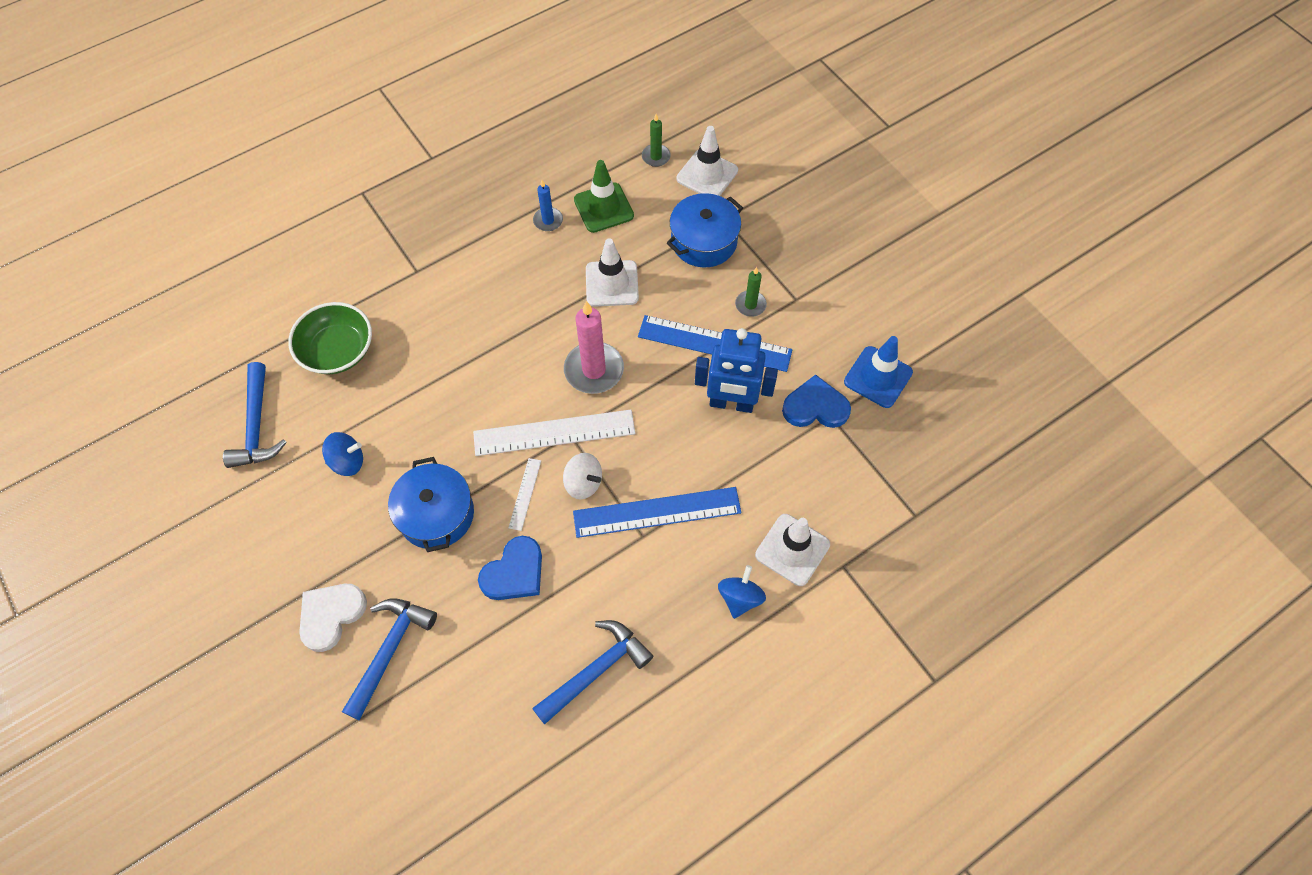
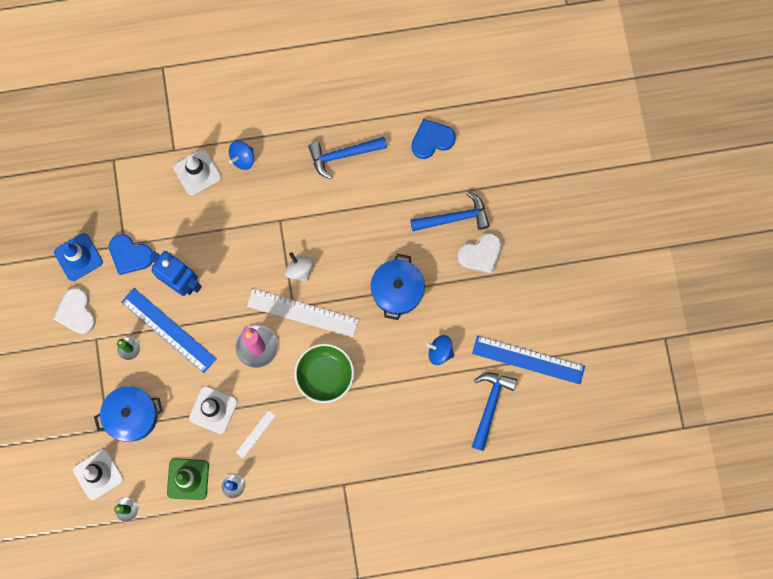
camera: 155 degrees left, 15 degrees up
green bowl [288,302,372,374] -> green bowl moved to [294,343,354,403]
blue hammer [342,598,437,721] -> blue hammer turned 150 degrees counterclockwise [410,191,490,231]
blue heart [478,536,542,600] -> blue heart moved to [411,119,456,159]
white ruler [509,458,541,531] -> white ruler moved to [236,410,276,458]
blue ruler [573,487,741,538] -> blue ruler moved to [472,335,585,384]
none -> white heart [53,288,96,334]

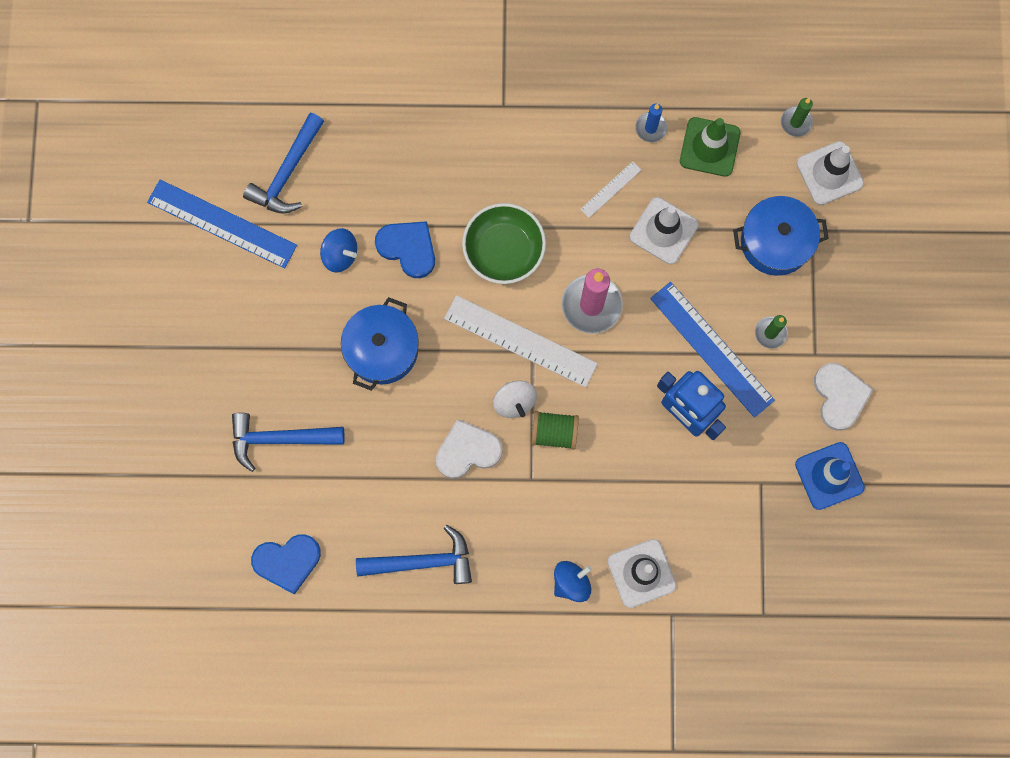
camera: 170 degrees left, 0 degrees up
blue heart [109,234,153,275] -> blue heart moved to [375,221,435,278]
white heart [457,233,502,274] -> white heart moved to [436,419,503,479]
none -> green spool [531,411,579,450]

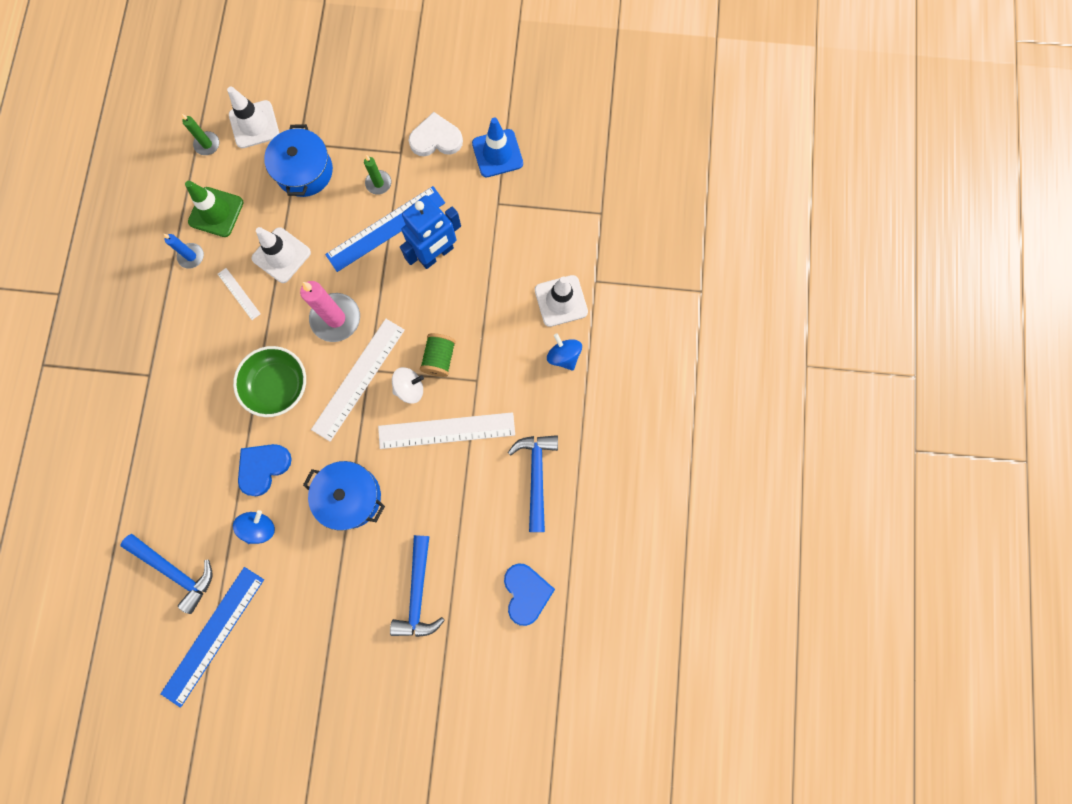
camera: 85 degrees left, 0 degrees up
white heart [436,419,503,479] -> white ruler [378,412,515,449]

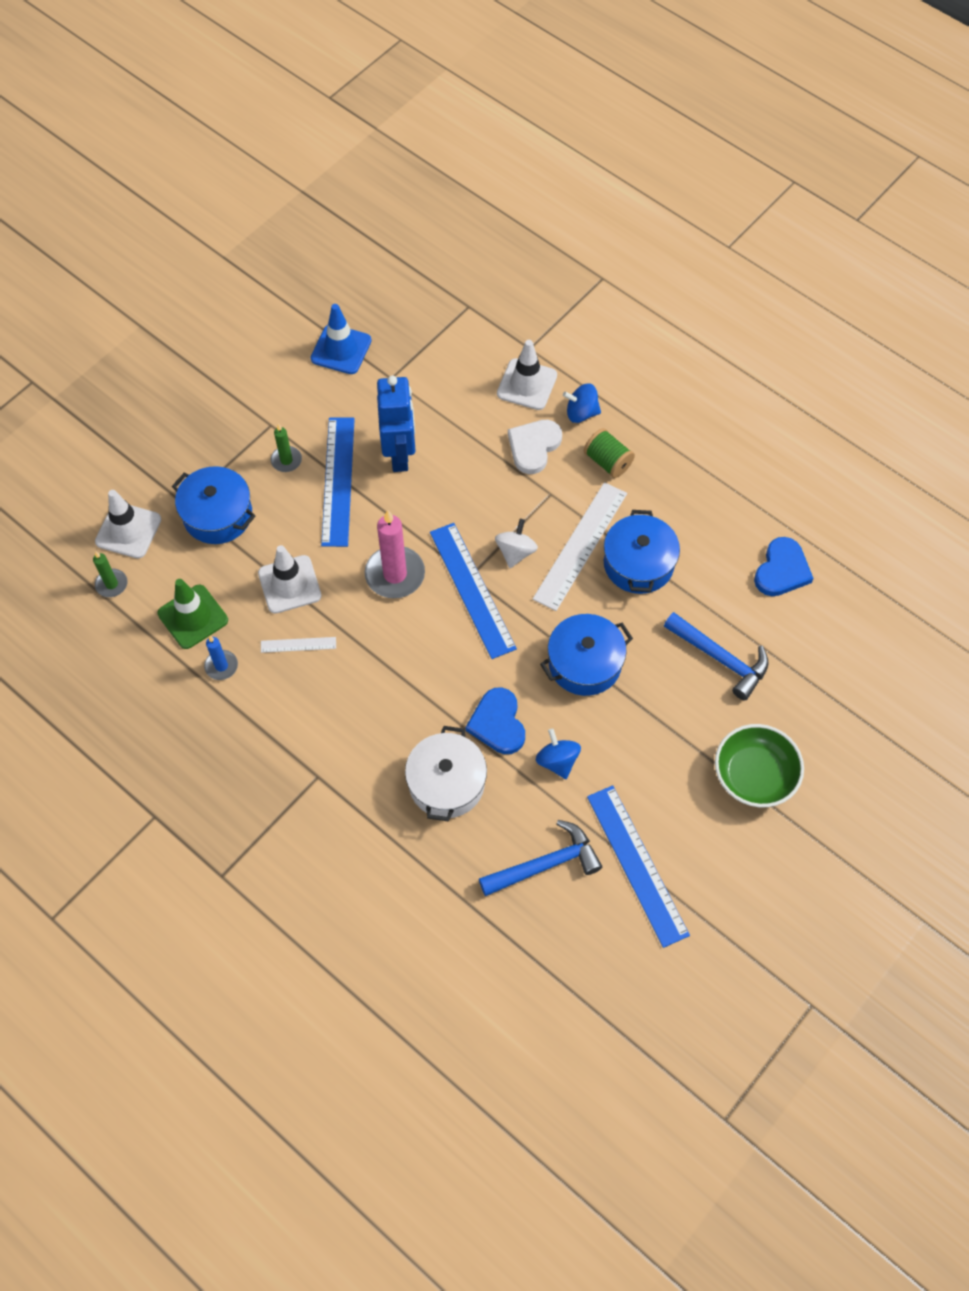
camera: 55 degrees left, 15 degrees down
green bowl [233,346,306,417] -> green bowl moved to [715,724,804,807]
white ruler [311,319,405,442] -> blue ruler [430,523,517,659]
white heart [408,112,463,156] -> white heart moved to [508,420,562,474]
green spool [420,333,456,377] -> green spool moved to [584,428,635,478]
blue heart [504,564,555,626] -> blue heart turned 90 degrees clockwise [754,537,814,596]
blue hammer [508,435,558,532] -> none
none -> white pot [405,726,487,821]
none -> blue pot [604,510,680,594]

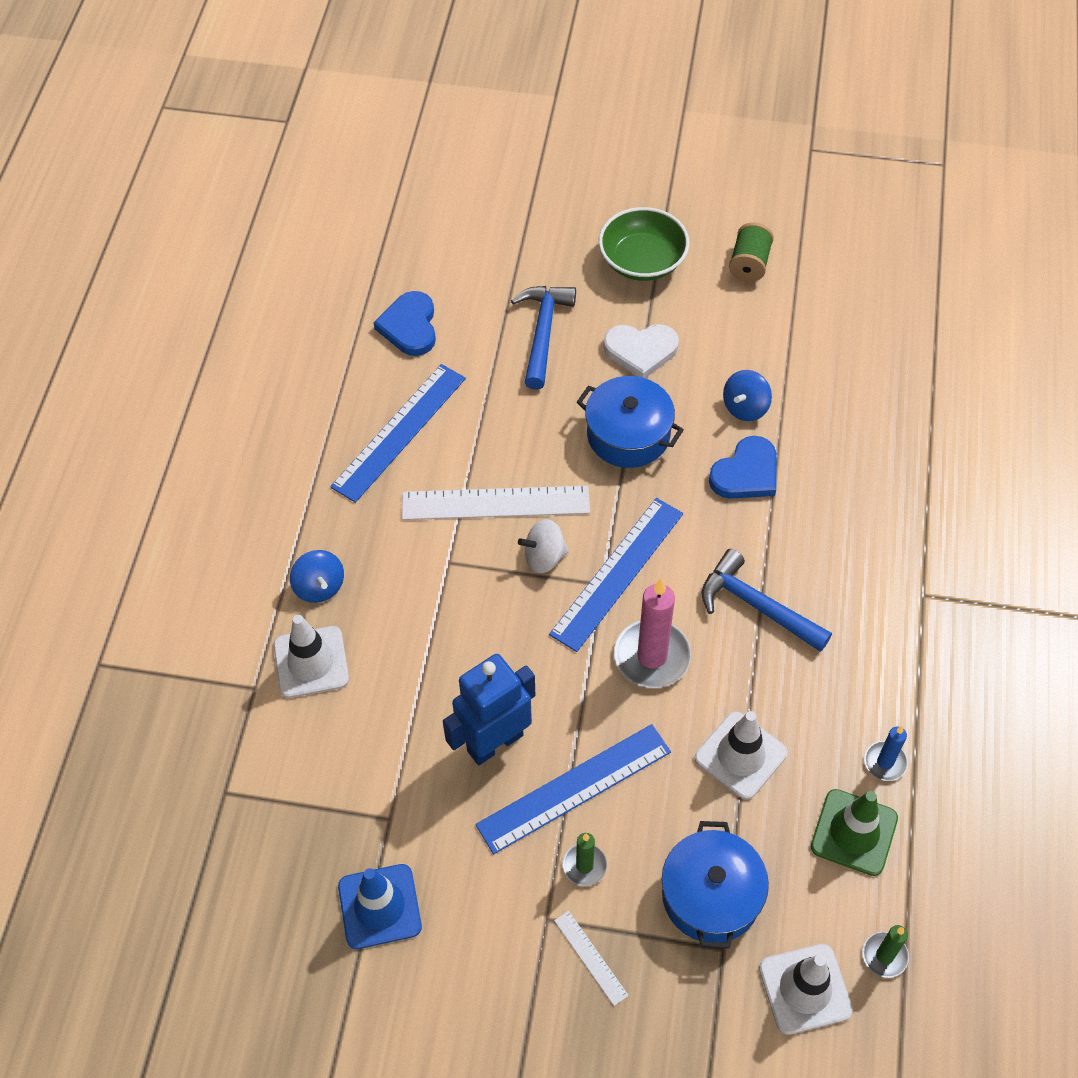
camera: 120 degrees left, 5 degrees down
white ruler [261,637,336,653] -> white ruler moved to [554,911,629,1006]
white pot [405,726,487,821] -> none
blue hammer [479,820,602,896] -> blue hammer moved to [701,549,832,652]
white heart [508,420,562,474] -> white heart moved to [603,324,679,378]
green spool [584,428,635,478] -> green spool moved to [729,223,774,282]
blue ruler [587,785,690,948] -> blue ruler moved to [330,364,466,503]
blue pot [604,510,680,594] -> none
blue heart [754,537,814,596] -> blue heart turned 90 degrees counterclockwise [374,291,436,356]

